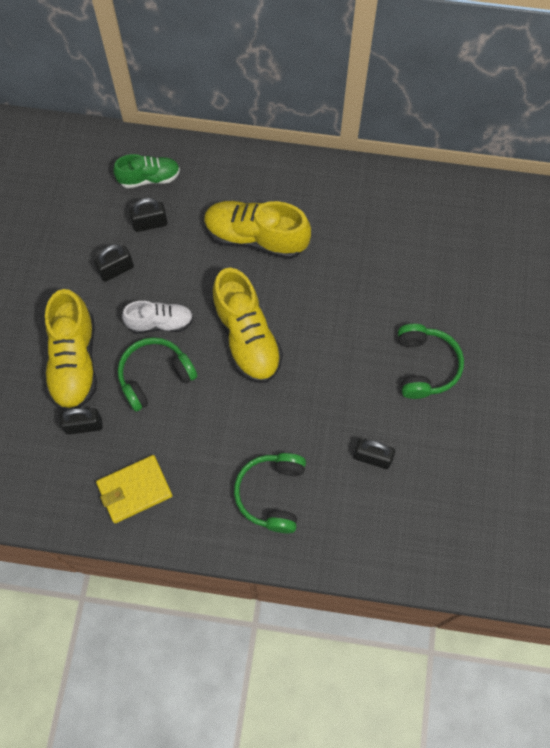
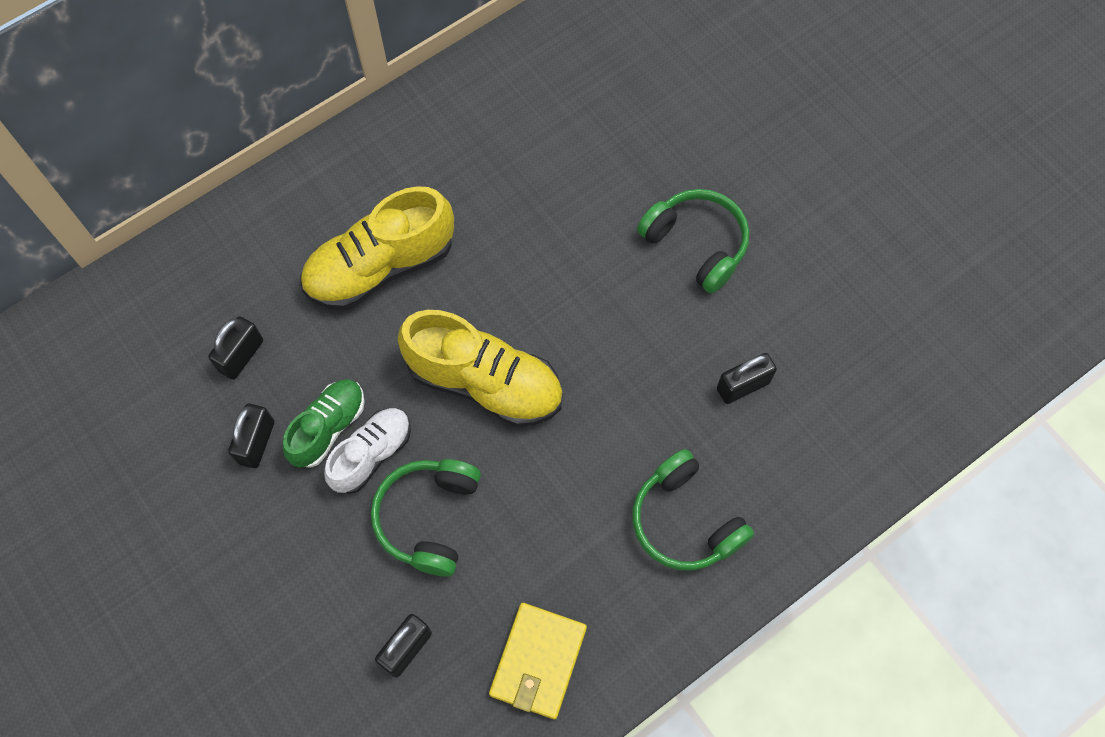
camera: 45 degrees left, 0 degrees up
yellow shoe [45,289,97,411] -> none
green shoe [113,154,180,188] -> green shoe moved to [283,379,365,468]

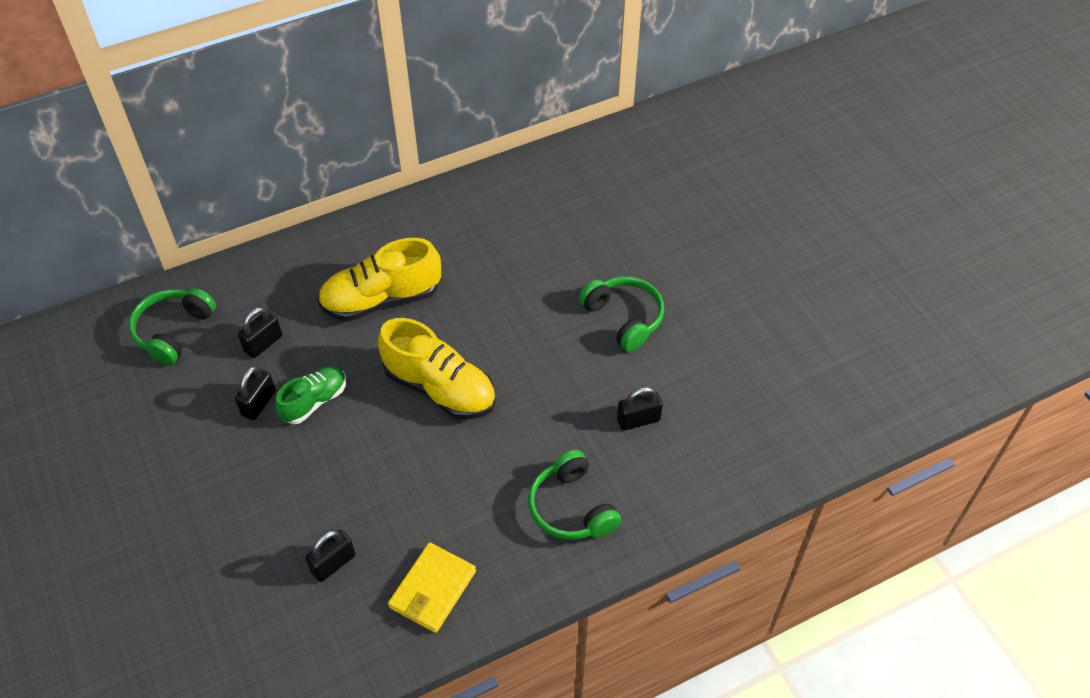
camera: 10 degrees right, 15 degrees down
white shoe [324,408,411,494] -> none
green headphones [371,459,481,577] -> green headphones moved to [129,288,216,365]

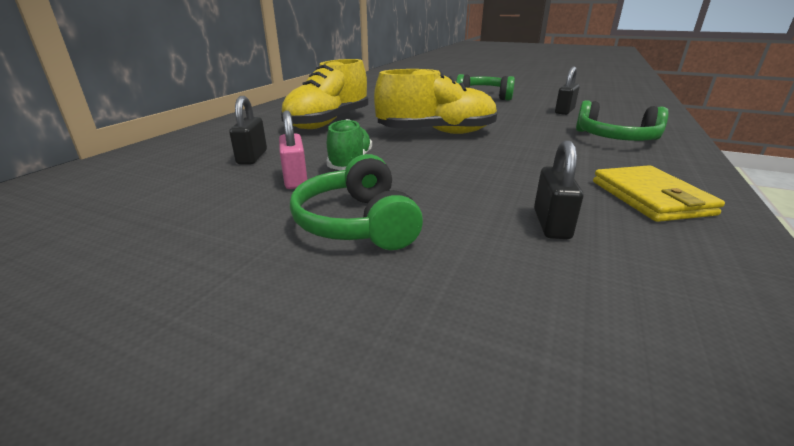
camera: 40 degrees left, 25 degrees down
green headphones [129,288,216,365] -> green headphones moved to [290,154,423,250]
black padlock [235,366,276,420] -> pink padlock [279,110,307,189]

